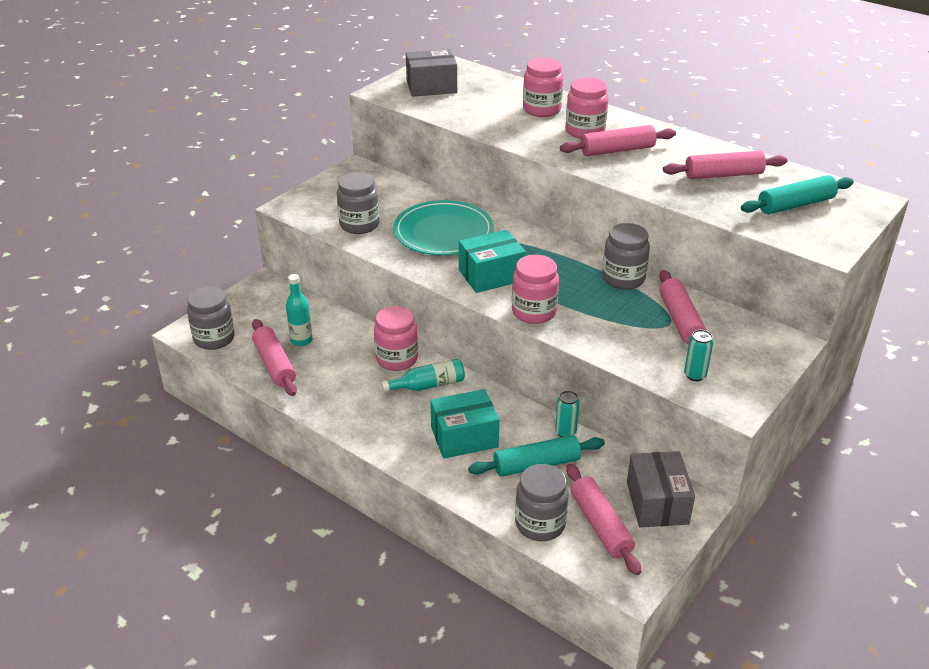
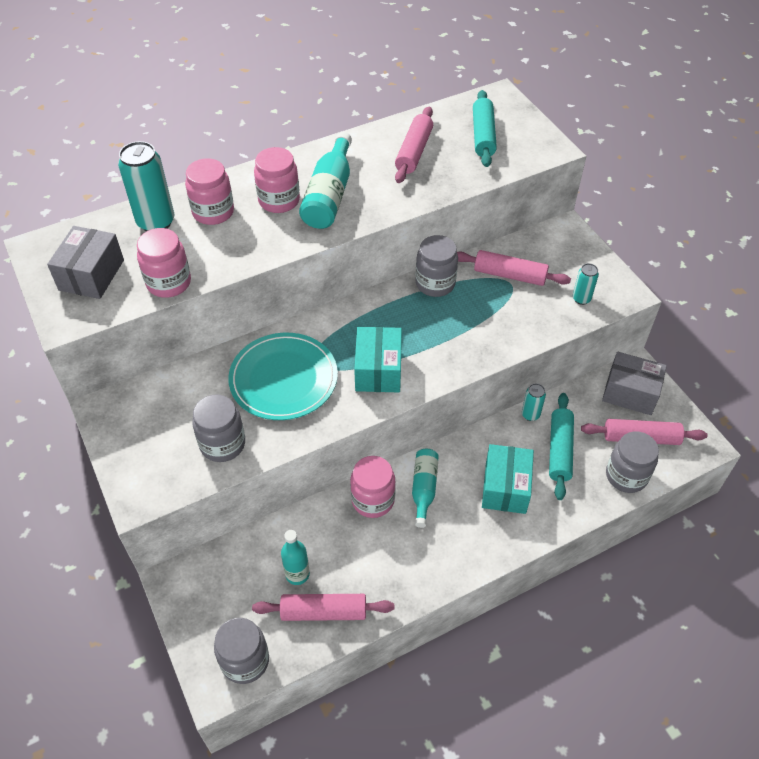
camera: 65 degrees left, 15 degrees up
pink jar [512,255,559,324] -> pink jar moved to [137,228,191,298]
pink rolling pin [560,125,676,156] -> turquoise bottle [299,132,352,229]
none -> turquoise can [118,141,174,231]

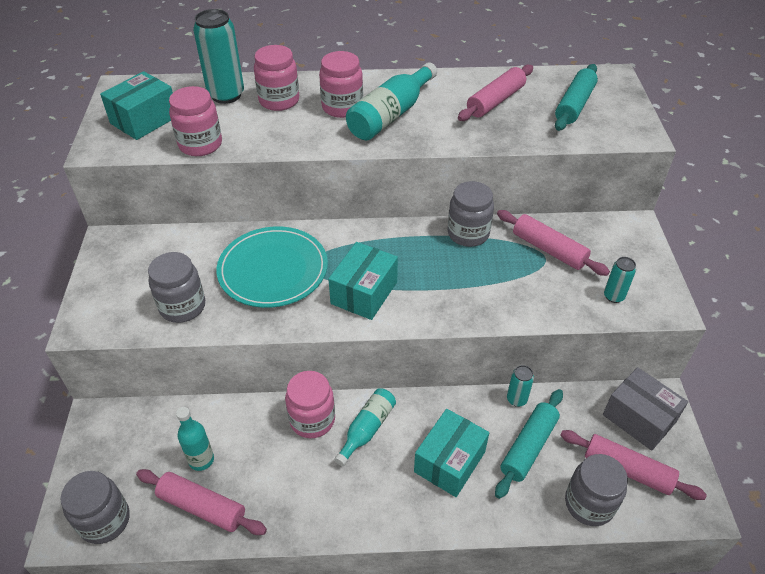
camera: 25 degrees right, 5 degrees down
grey box [47,226,124,299] -> turquoise box [100,71,173,140]

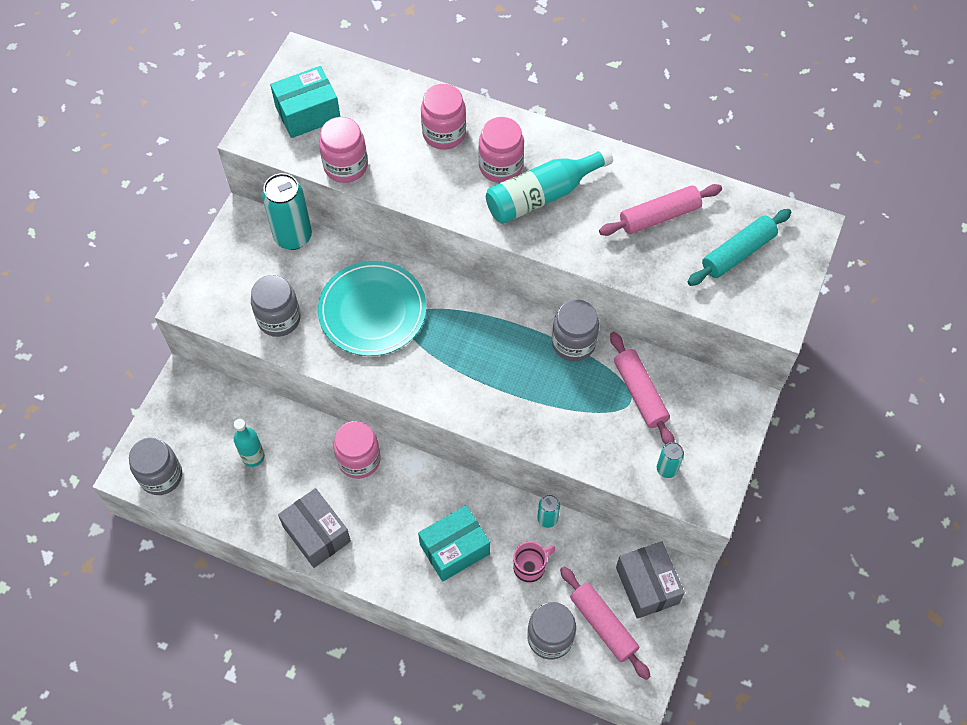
camera: 25 degrees right, 15 degrees up
pink rolling pin [136,469,267,535] -> none
turquoise can [193,9,244,104] -> turquoise can moved to [262,173,312,250]
turquoise box [329,242,398,320] -> none
turquoise bottle [334,388,396,466] -> none
turquoise rolling pin [495,389,563,499] -> pink mug [513,541,556,583]
none -> grey box [278,488,351,568]

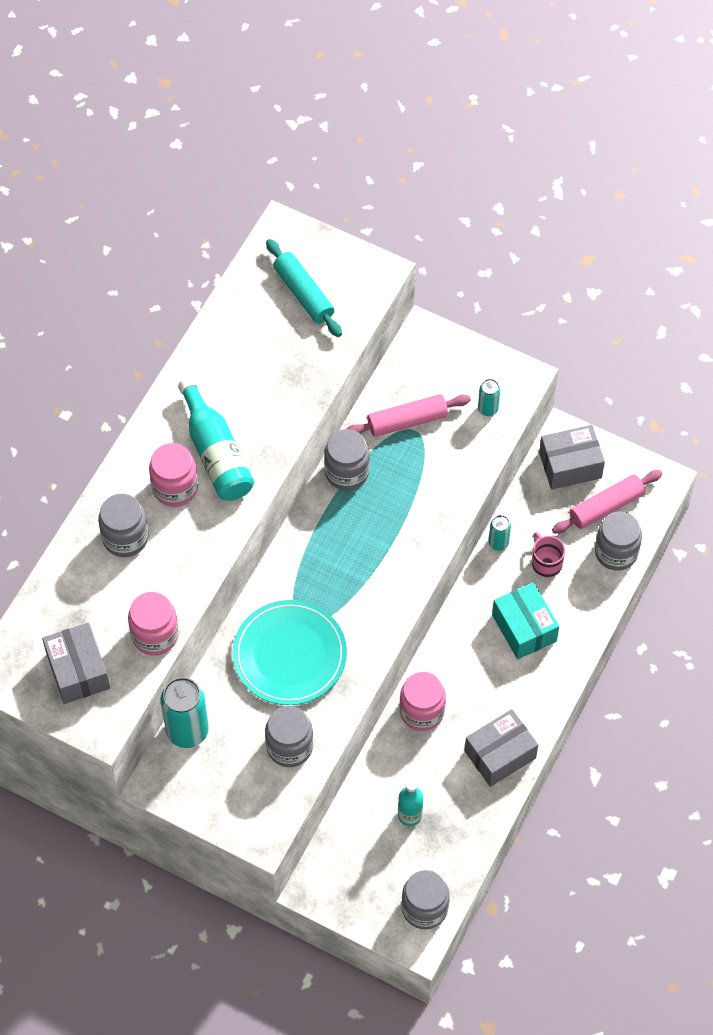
camera: 85 degrees left, 0 degrees up
turquoise box [270,66,340,138] -> grey box [42,622,110,704]
pink jar [421,84,466,150] -> grey jar [98,494,149,557]
pink rolling pin [599,184,722,236] -> none

